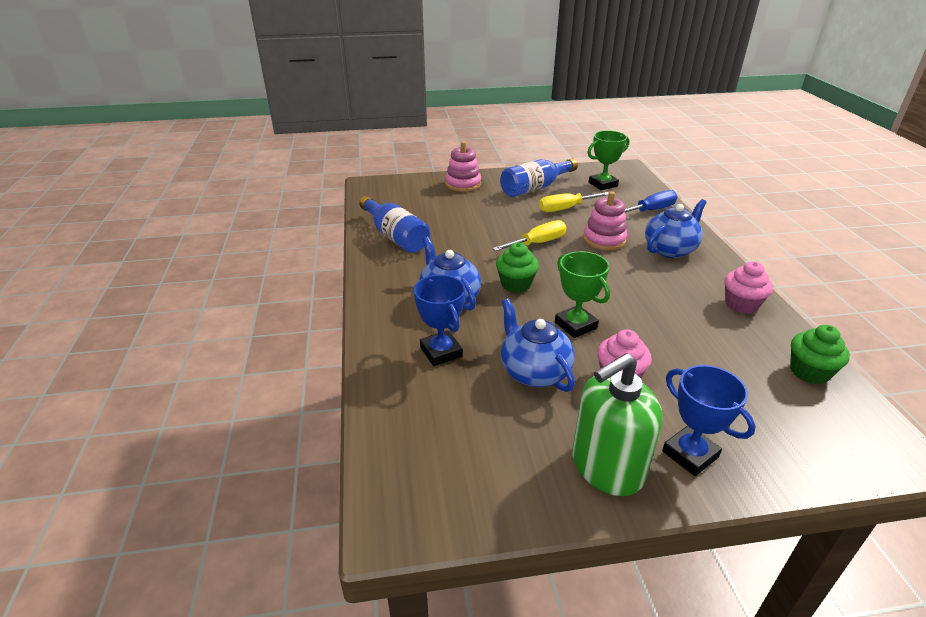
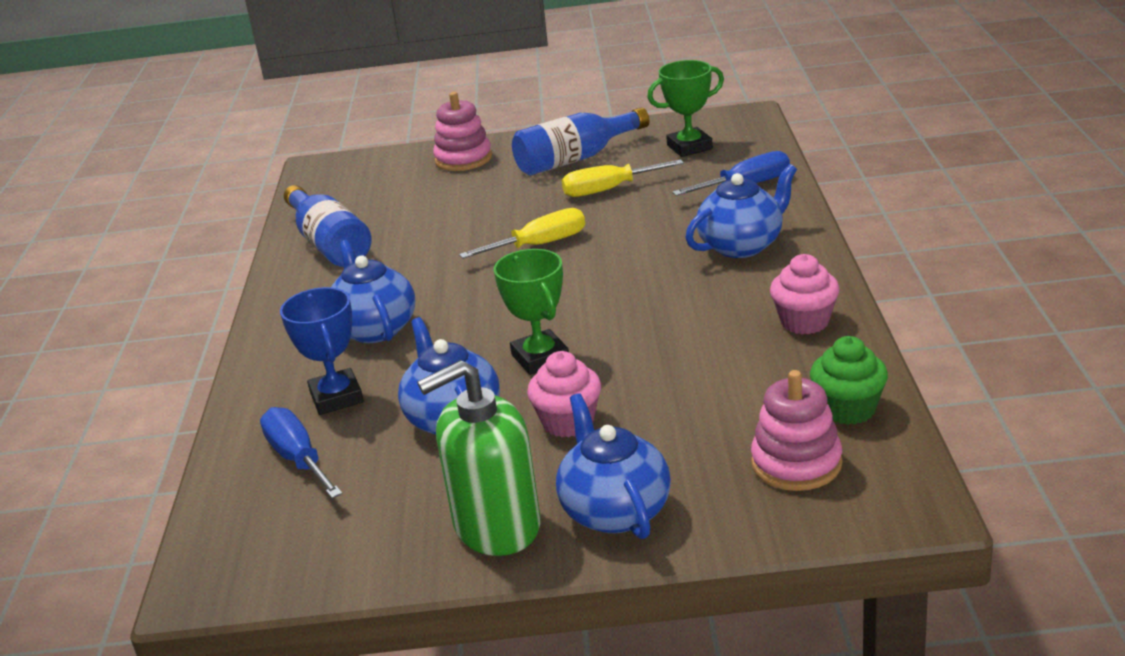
camera: 10 degrees right, 5 degrees down
green cupcake [496,243,539,293] -> none
pink stacking toy [583,191,627,251] -> pink stacking toy moved to [751,370,842,491]
blue trophy [662,365,756,476] -> blue teapot [556,393,671,539]
none -> blue screwdriver [260,407,343,498]

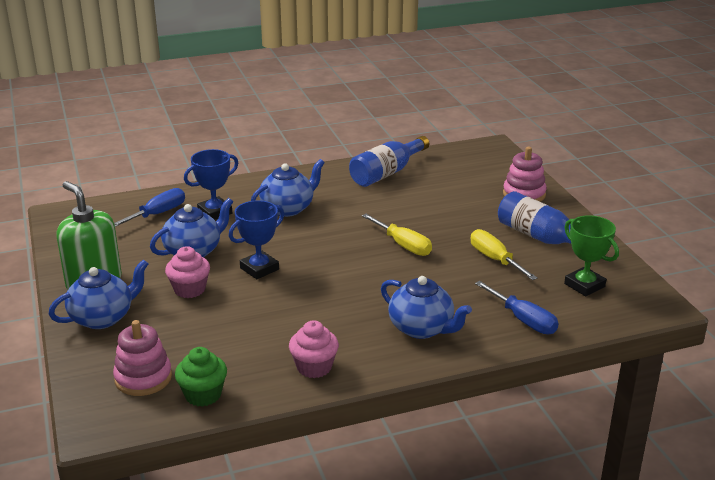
camera: 70 degrees right, 0 degrees up
green trophy [493,249,569,375] -> blue trophy [229,200,284,279]

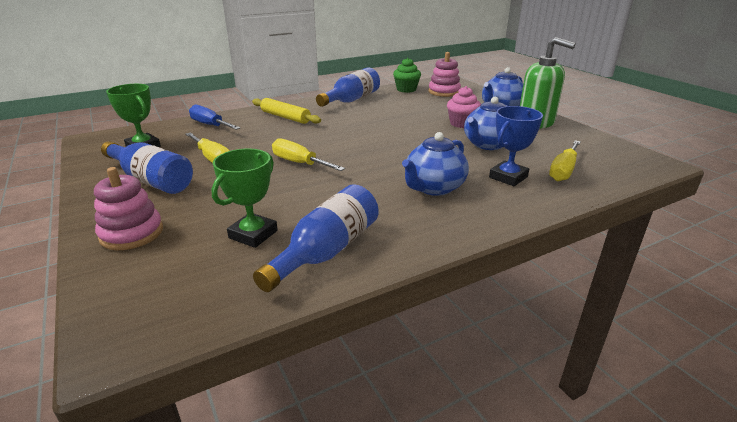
camera: 170 degrees right, 0 degrees up
blue screwdriver [114,188,185,227] -> yellow screwdriver [549,140,581,181]
blue trophy [229,200,284,279] -> none
pink cupcake [289,320,339,378] -> blue bottle [316,67,380,107]
blue teapot [381,276,472,339] -> yellow rolling pin [252,98,321,124]
none -> green trophy [211,148,278,248]

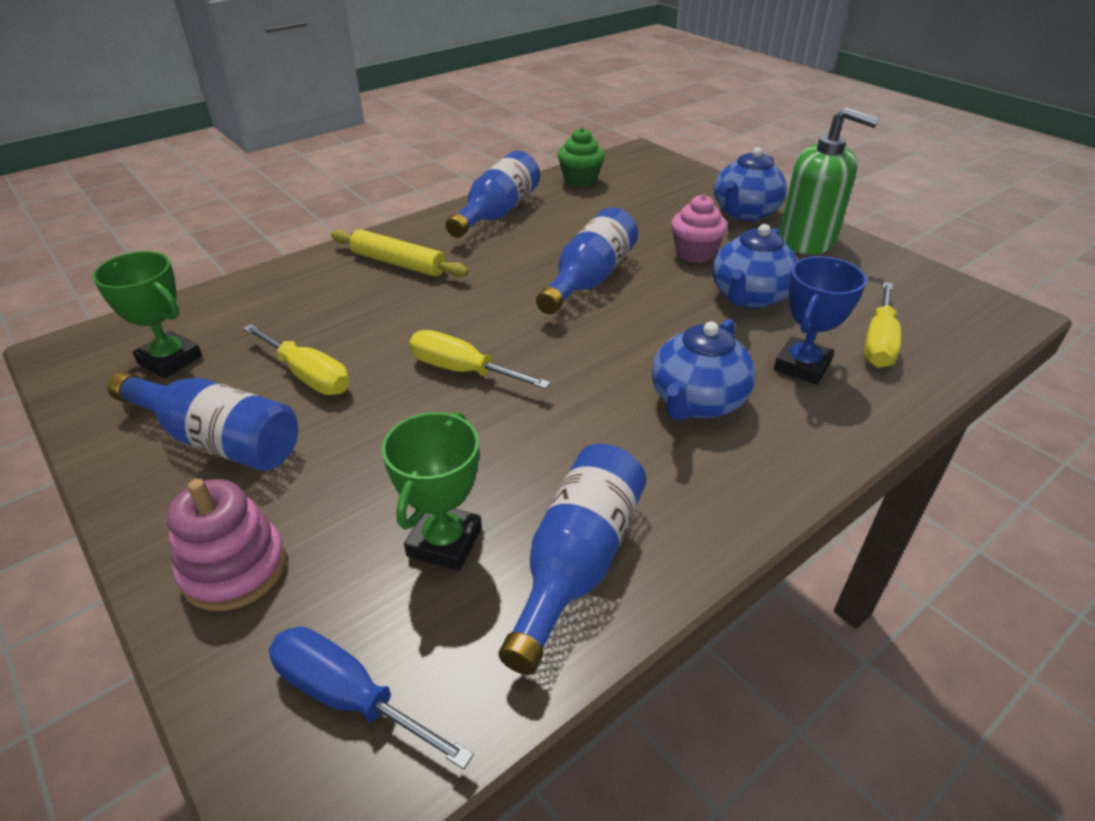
camera: 10 degrees left, 10 degrees up
blue screwdriver [189,104,240,130] -> blue screwdriver moved to [269,627,474,770]
pink stacking toy [429,52,461,97] -> none
none -> blue bottle [536,207,638,314]

